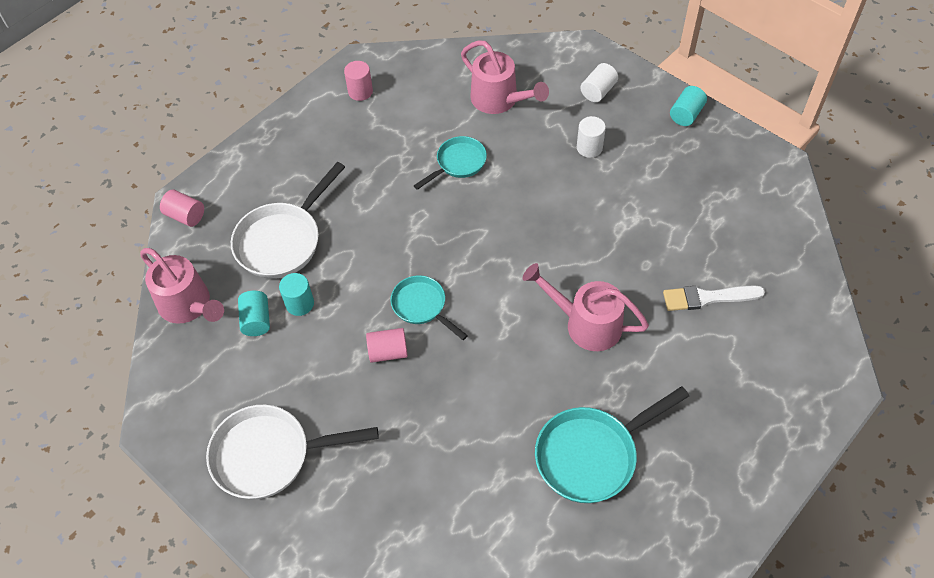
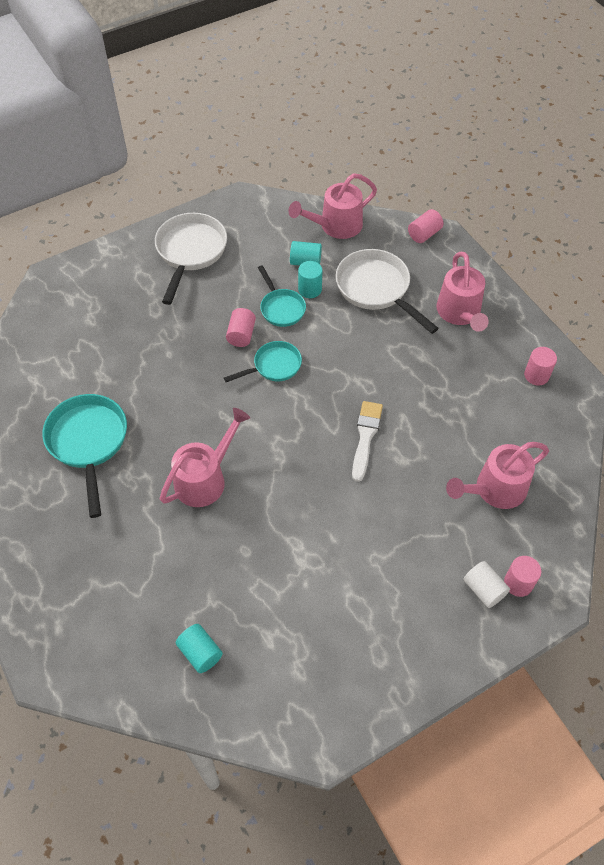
camera: 105 degrees right, 0 degrees up
turquoise pan [414,136,487,190] -> turquoise pan moved to [258,265,306,327]
white cylinder [577,116,606,158] -> none
white brush [663,285,765,311] -> white brush moved to [352,401,383,482]
turquoise cylinder [670,86,707,126] -> turquoise cylinder moved to [176,624,223,673]
none -> pink watering can [436,252,489,332]
none -> pink cylinder [504,556,541,597]

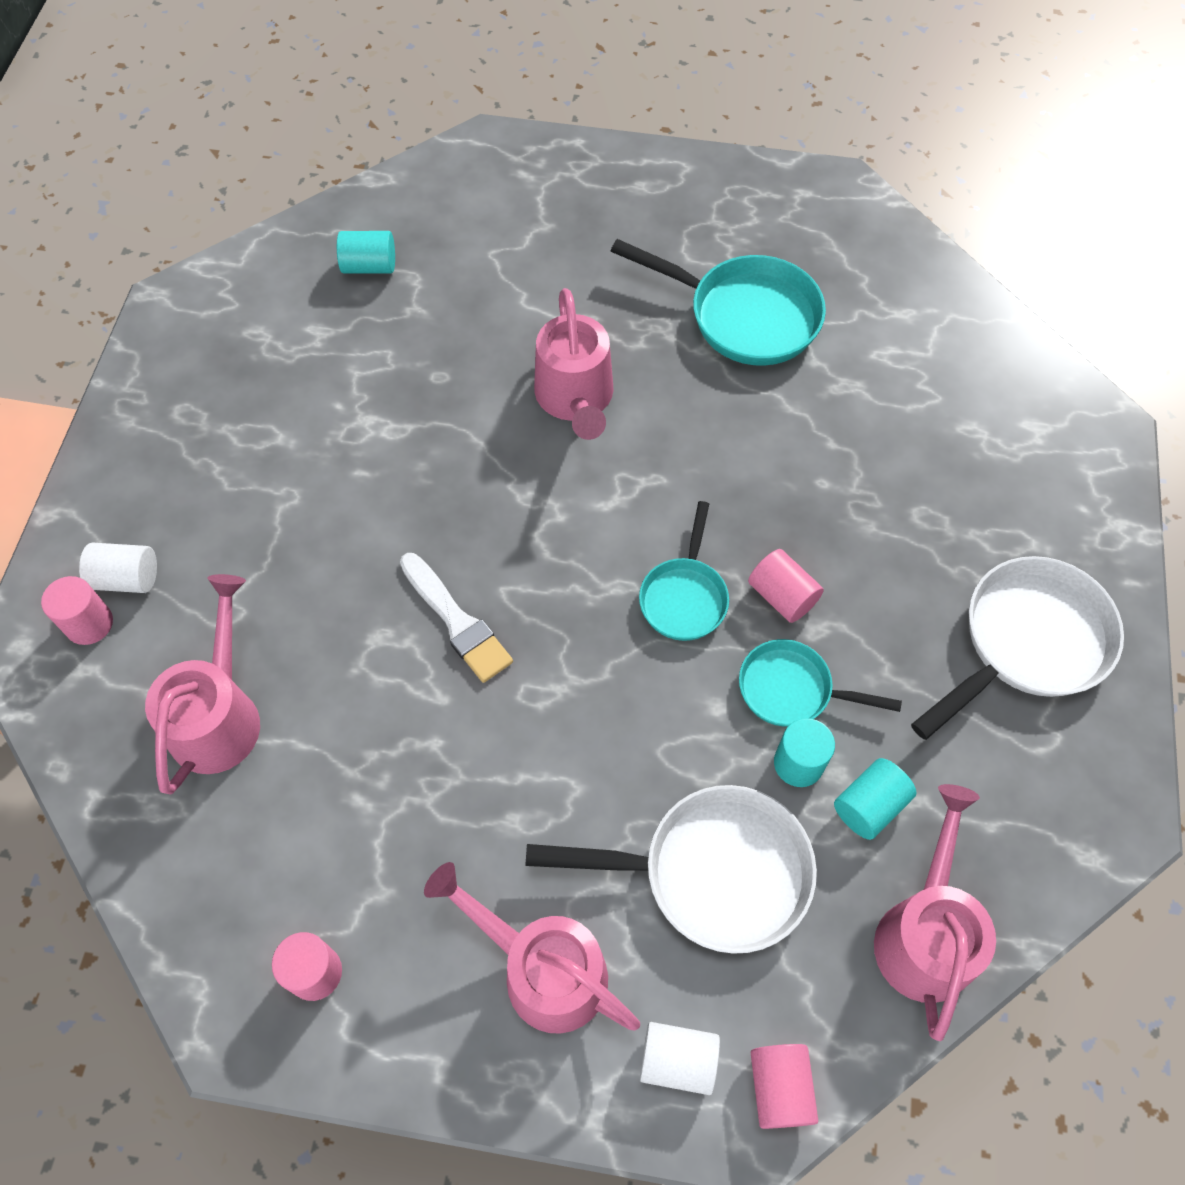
camera: 130 degrees right, 5 degrees up
white pan [155,213,227,305] -> white pan turned 90 degrees counterclockwise [911,556,1124,740]
none -> white cylinder [640,1022,720,1095]

